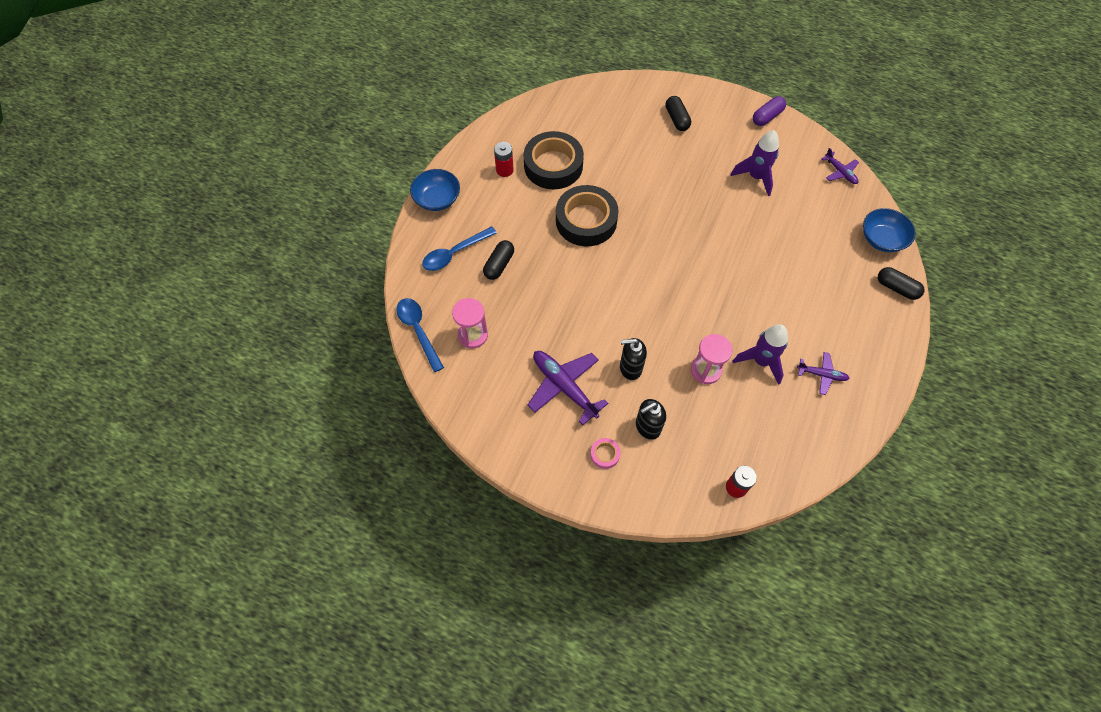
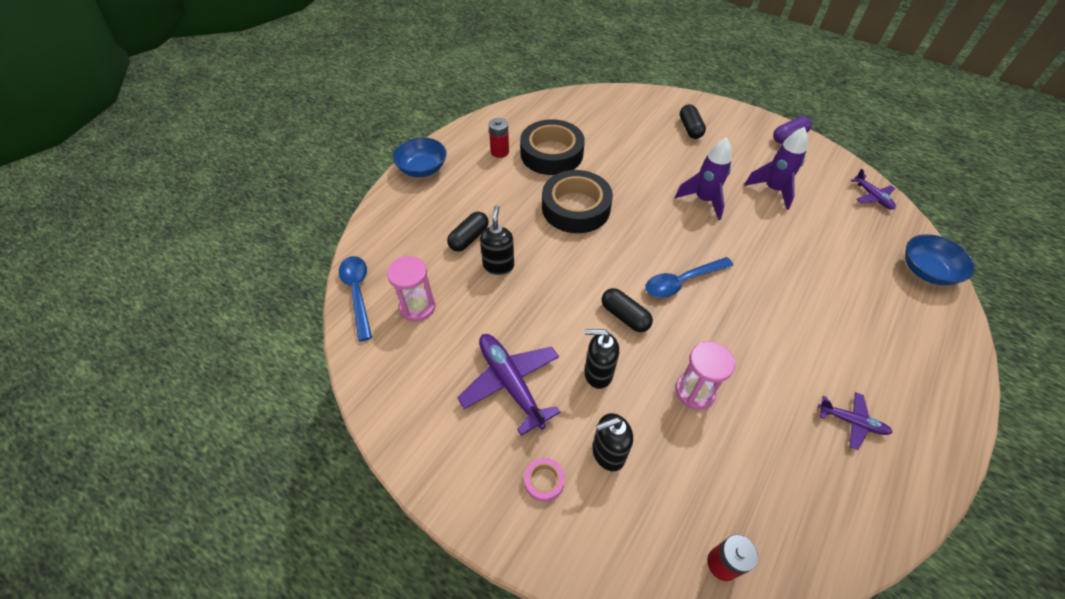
camera: 10 degrees right, 10 degrees down
blue spoon [422,226,497,271] -> blue spoon moved to [645,257,734,298]
purple rocket [732,324,788,385] -> purple rocket moved to [675,137,732,220]
black capsule [878,267,925,300] -> black capsule moved to [602,288,653,332]
none -> black soap dispenser [480,205,514,275]

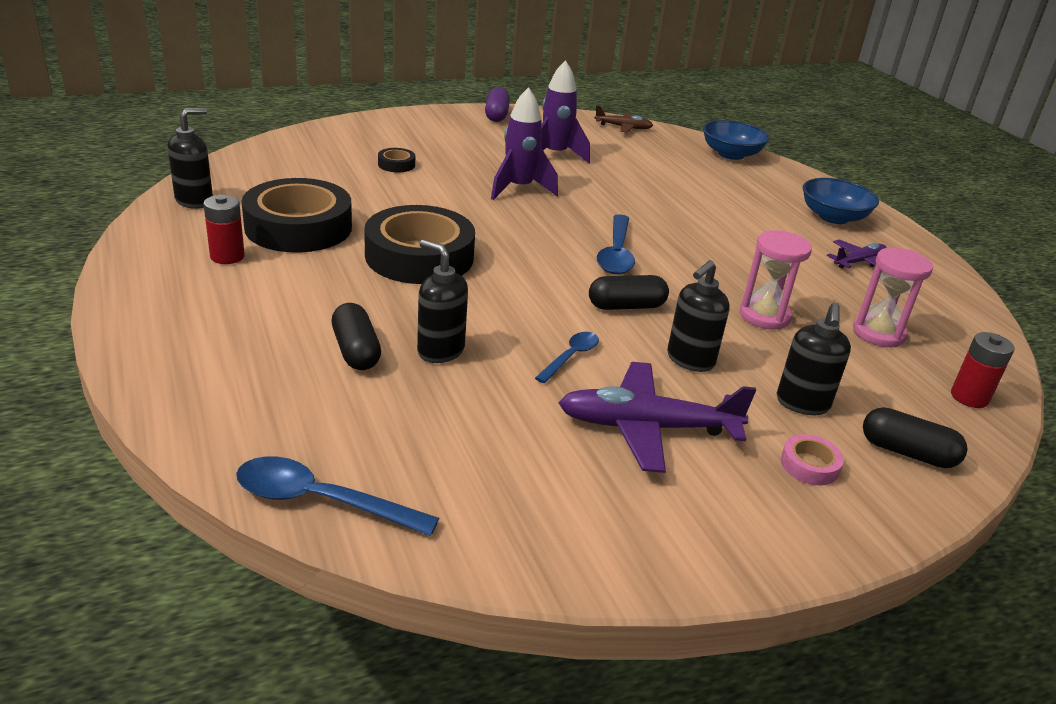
camera: 60 degrees left, 20 degrees down
pink hourglass [387,256,436,322] -> pink hourglass moved to [853,247,933,347]
blue bowl [393,138,446,177] -> blue bowl moved to [803,178,879,224]
black capsule [680,104,706,139] -> black capsule moved to [863,407,968,468]
purple plane [851,168,896,210] -> brown plane [594,105,653,133]
none -> black soap dispenser [168,108,213,209]
none -> black tape [378,148,415,172]
none -> blue spoon [535,332,599,383]

